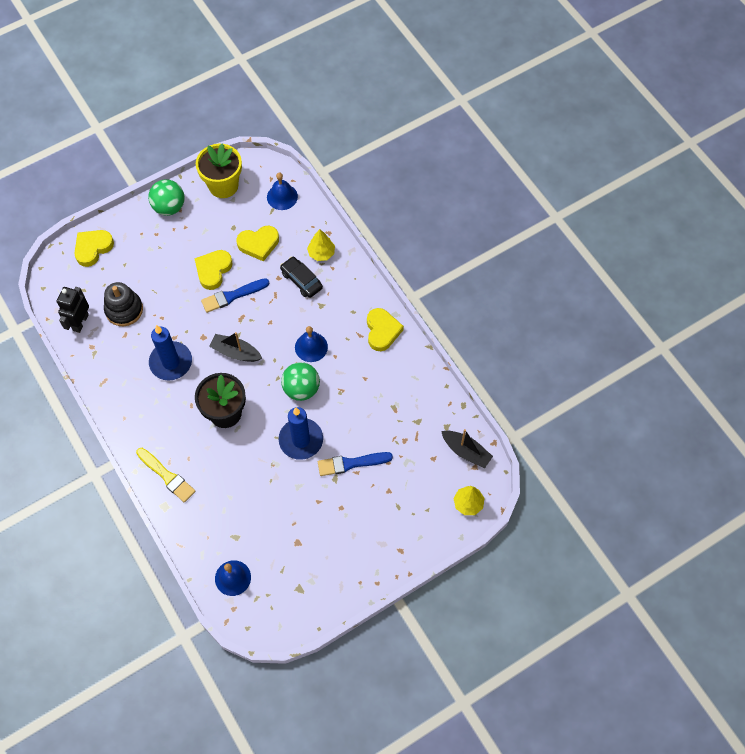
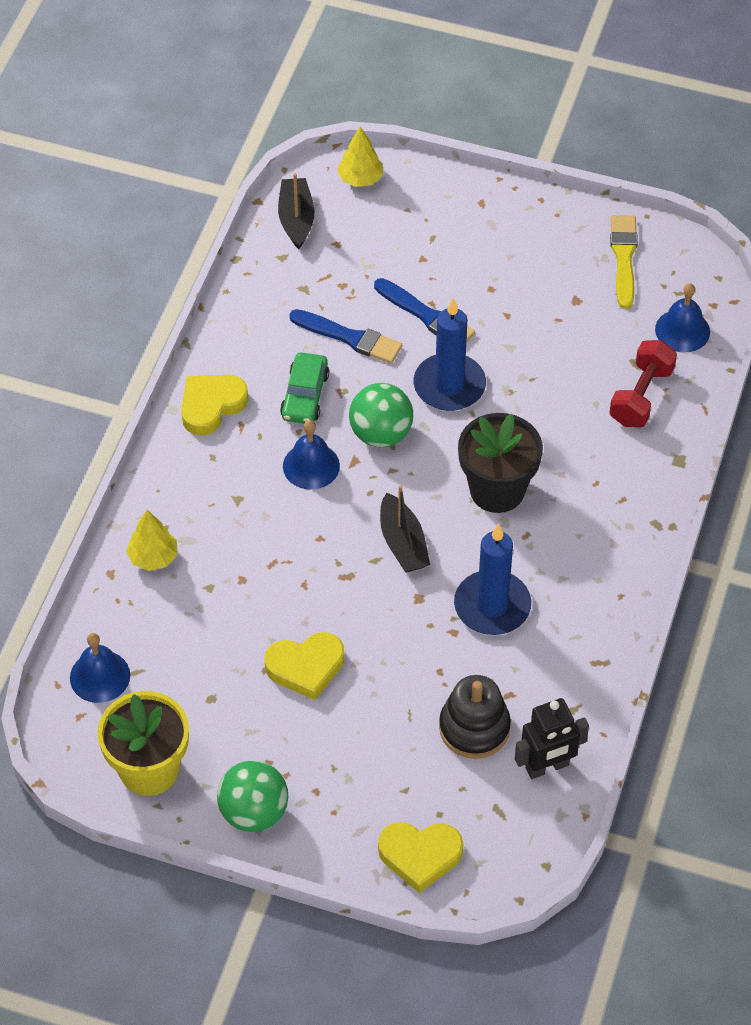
camera: 130 degrees left, 10 degrees down
yellow brush [136,448,196,503] -> yellow brush moved to [610,215,638,309]
blue brush [201,278,269,313] -> blue brush moved to [289,309,402,364]
yellow heart [236,226,279,262] -> none
black car [280,256,323,298] -> none
none -> green car [280,353,329,424]
none -> red dumbbell [609,340,677,427]

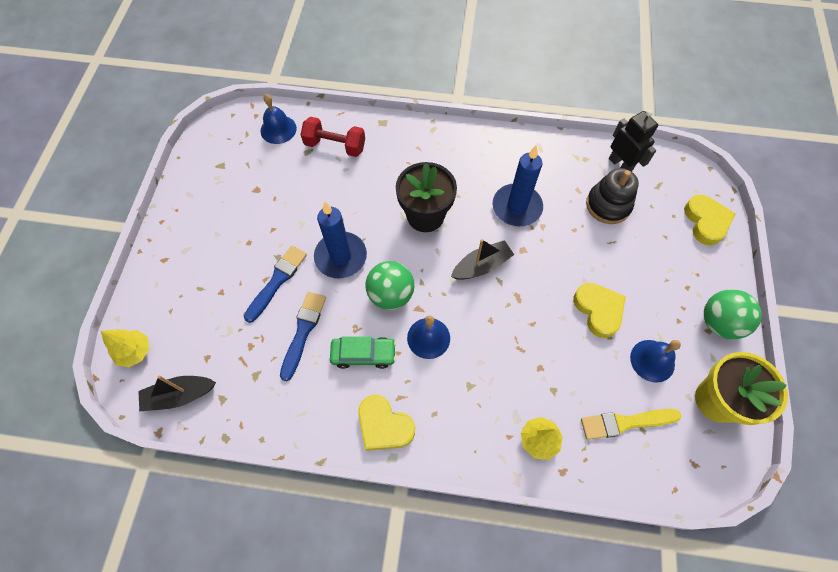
camera: 100 degrees left, 10 degrees up
blue bell [70,633,130,703] -> blue bell moved to [630,340,681,383]
yellow brush [610,215,638,309] -> yellow brush moved to [581,409,681,440]

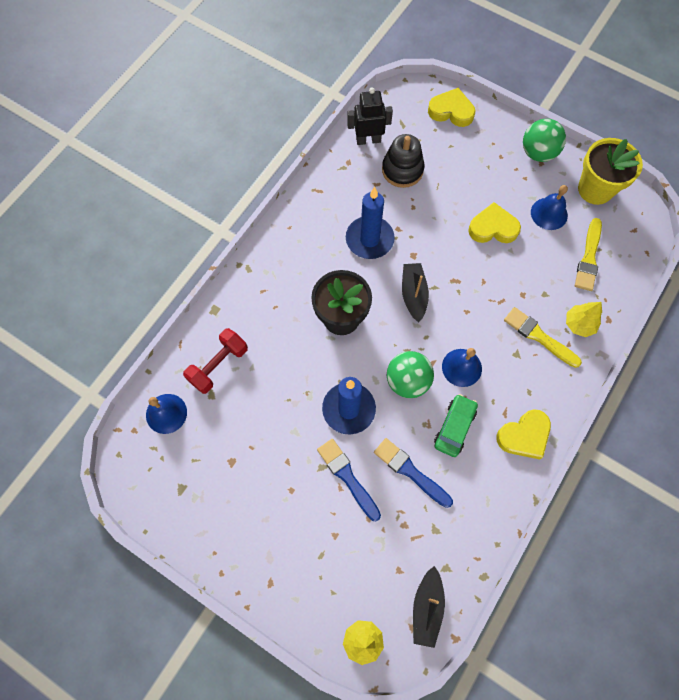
camera: 65 degrees left, 5 degrees up
none -> yellow brush [504,307,582,368]

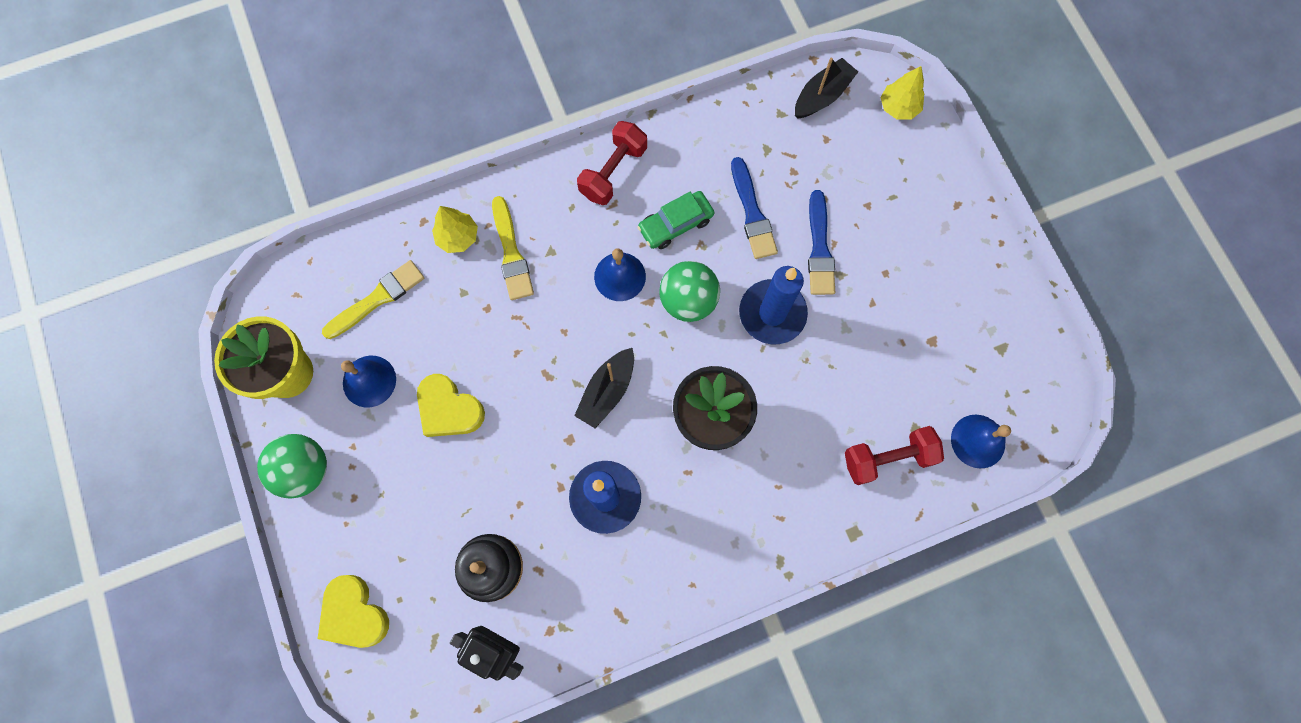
camera: 145 degrees left, 5 degrees up
yellow heart [497,409,551,459] -> red dumbbell [577,121,647,205]

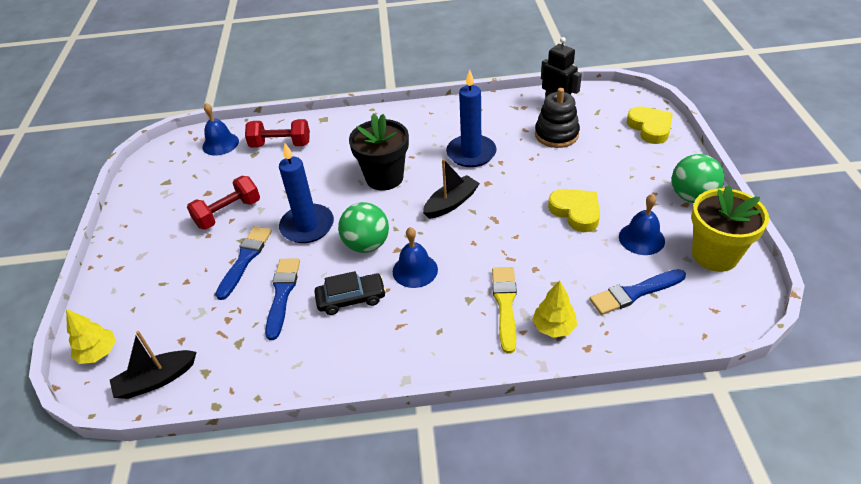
camera: 160 degrees left, 30 degrees down
yellow brush [322,260,424,339] -> blue brush [590,269,686,315]
red dumbbell [577,121,647,205] -> red dumbbell moved to [187,176,260,230]
green car [637,191,714,249] -> black car [314,271,386,315]

